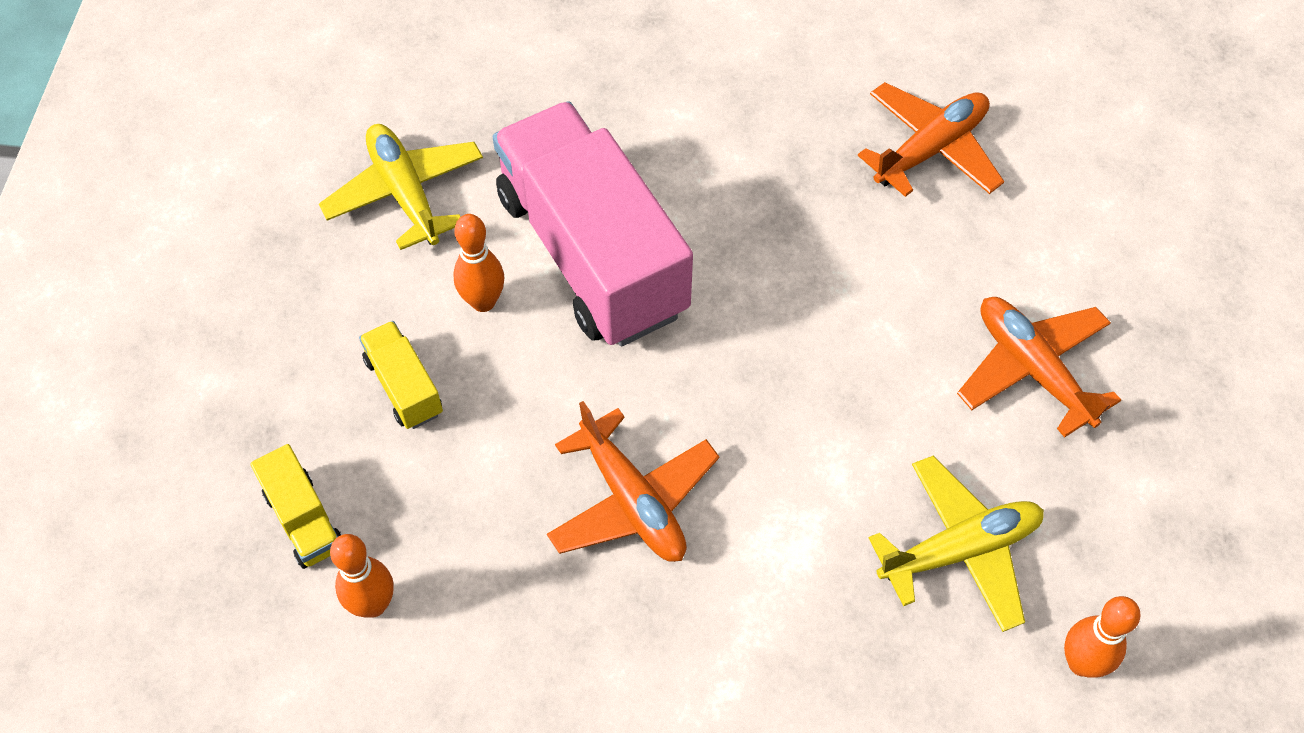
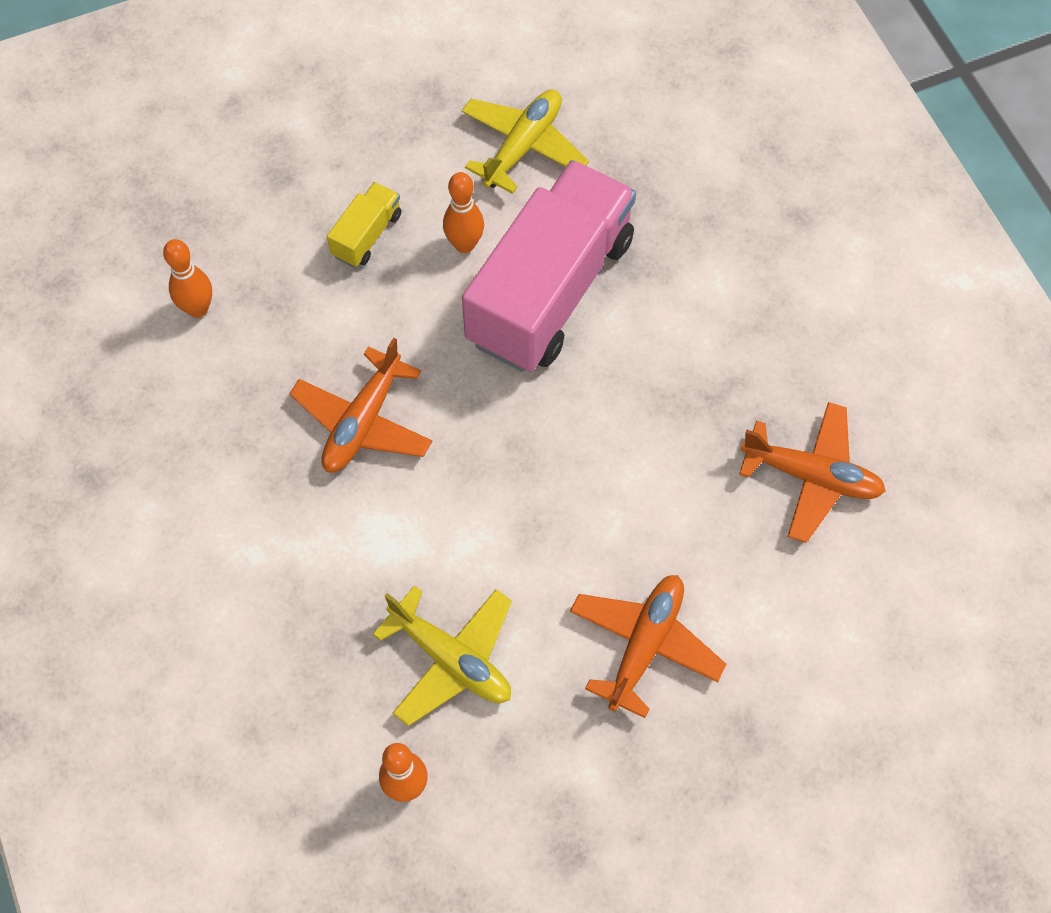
camera: 60 degrees right, 5 degrees up
yellow truck [250,444,342,569] -> none

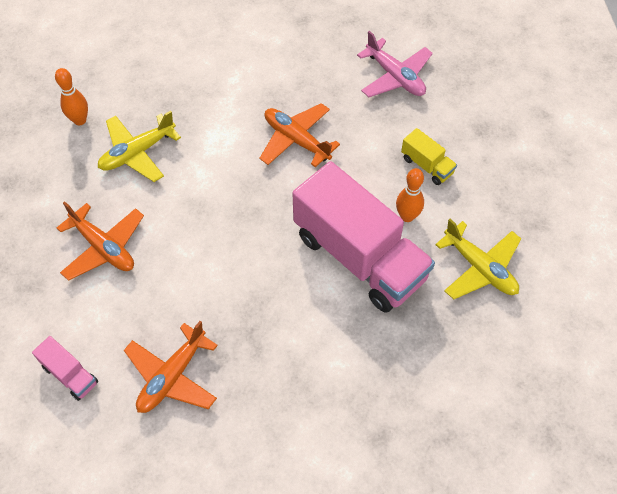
camera: 105 degrees right, 5 degrees down
orange bowling pin [163,239,212,318] -> pink plane [357,31,433,97]
none -> pink truck [32,336,98,401]

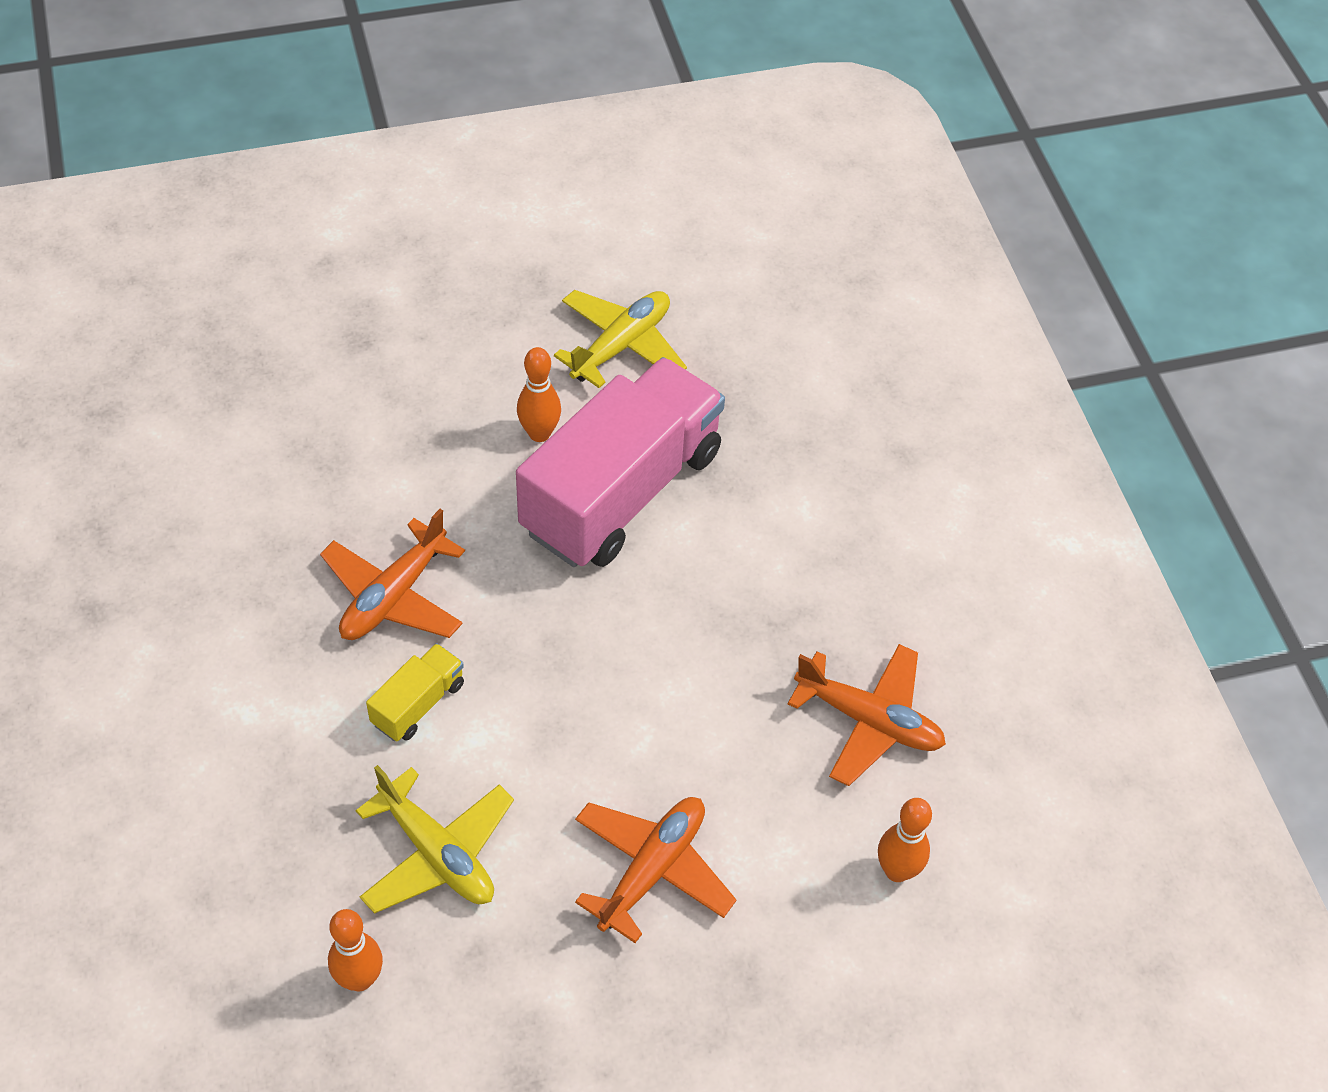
camera: 100 degrees left, 5 degrees down
pink truck [32,336,98,401] -> orange bowling pin [878,798,932,882]
pink plane [357,31,433,97] -> none
yellow truck [401,128,457,185] -> yellow truck moved to [366,643,464,741]

